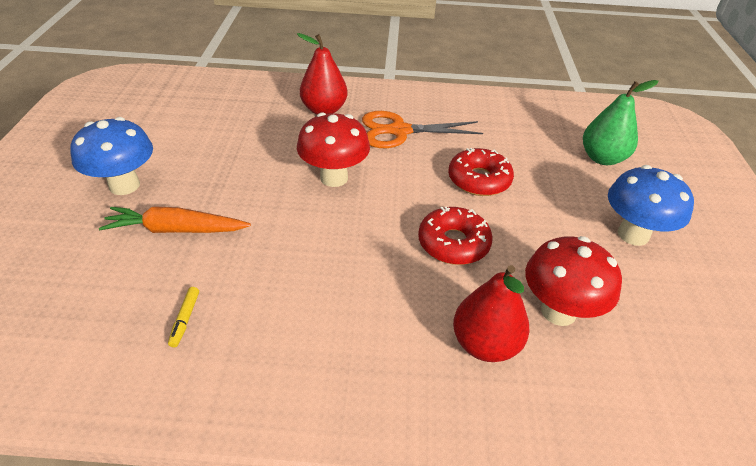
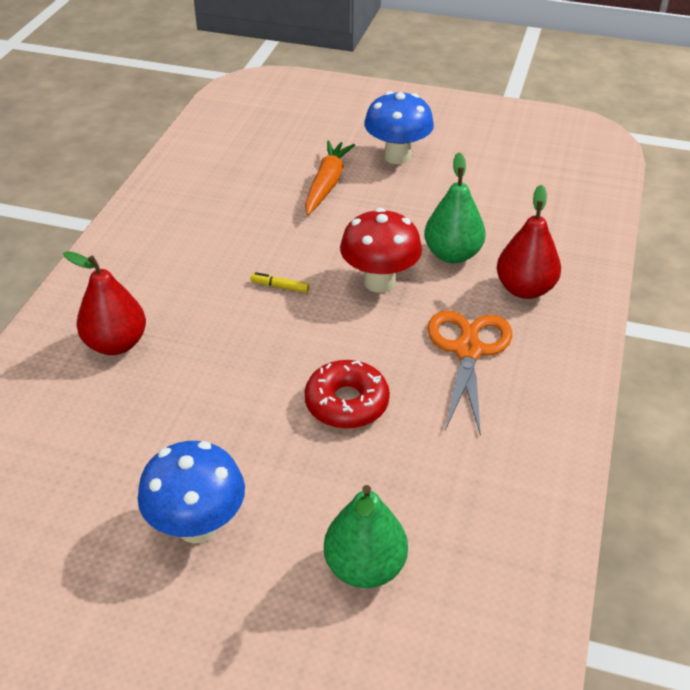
camera: 105 degrees right, 0 degrees up
yellow marker [168,287,199,347] -> yellow marker moved to [250,272,309,293]
red donut [418,207,493,265] -> none
red mushroom [525,236,622,326] -> none
none -> green pear [424,153,486,263]

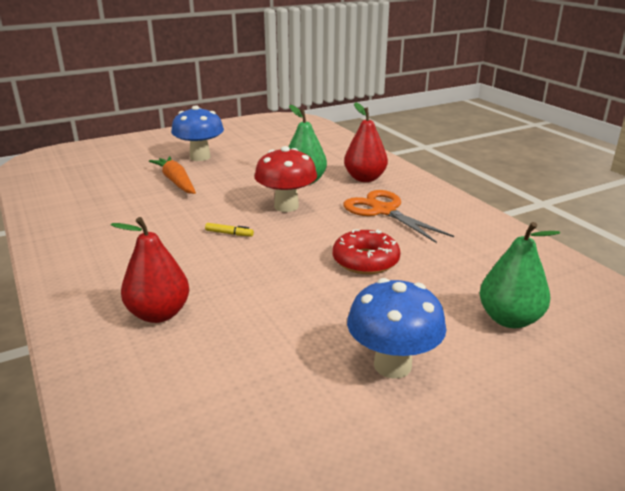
camera: 45 degrees left, 15 degrees down
yellow marker [250,272,309,293] -> yellow marker turned 135 degrees counterclockwise [205,223,254,237]

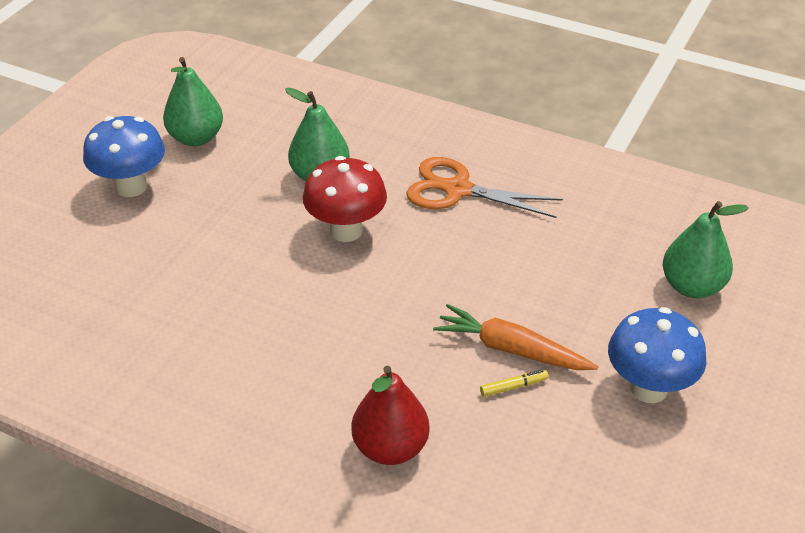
camera: 35 degrees left, 15 degrees up
orange carrot [149,156,196,194] -> orange carrot moved to [433,304,598,370]
yellow marker [205,223,254,237] -> yellow marker moved to [480,369,548,397]
red donut [333,229,401,274] -> none
red pear [344,102,388,182] -> none
none -> green pear [163,57,223,146]

